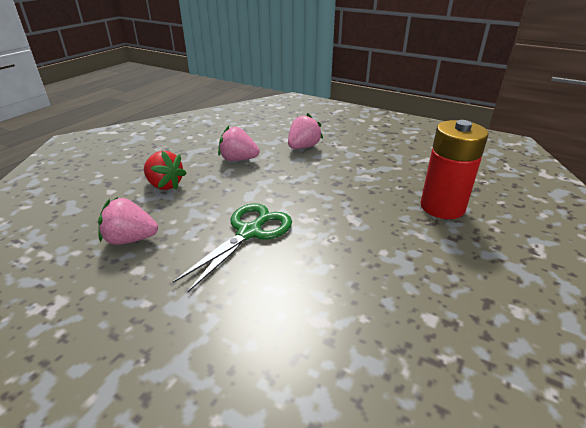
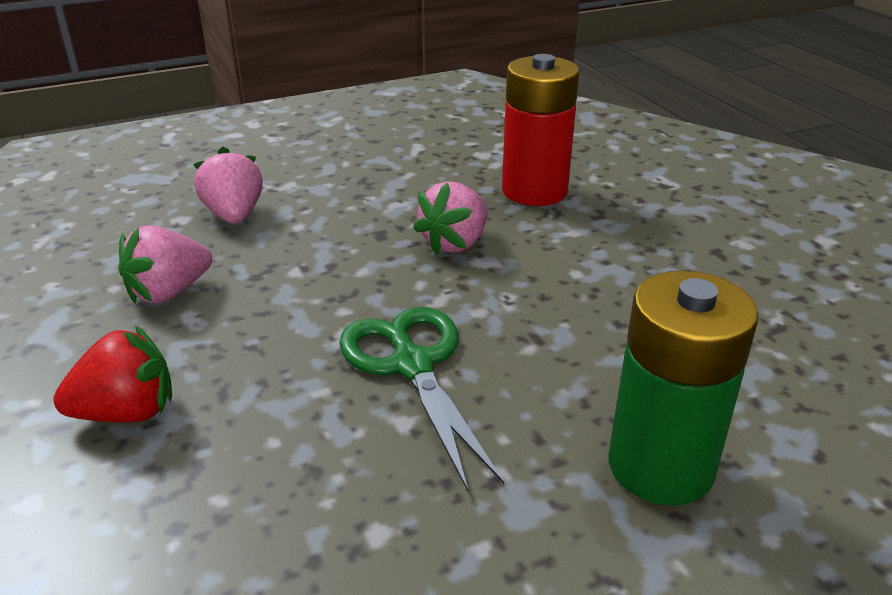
camera: 55 degrees left, 0 degrees up
pink strawberry [98,197,158,245] -> pink strawberry moved to [413,181,488,256]
none -> green battery [609,271,759,506]

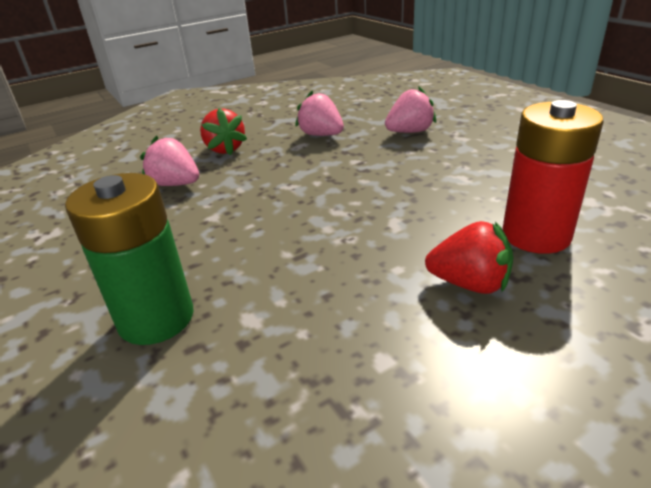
camera: 85 degrees right, 0 degrees up
green scissors [339,307,504,493] -> none
pink strawberry [413,181,488,256] -> pink strawberry moved to [140,135,199,186]
none -> red strawberry [425,221,513,294]

